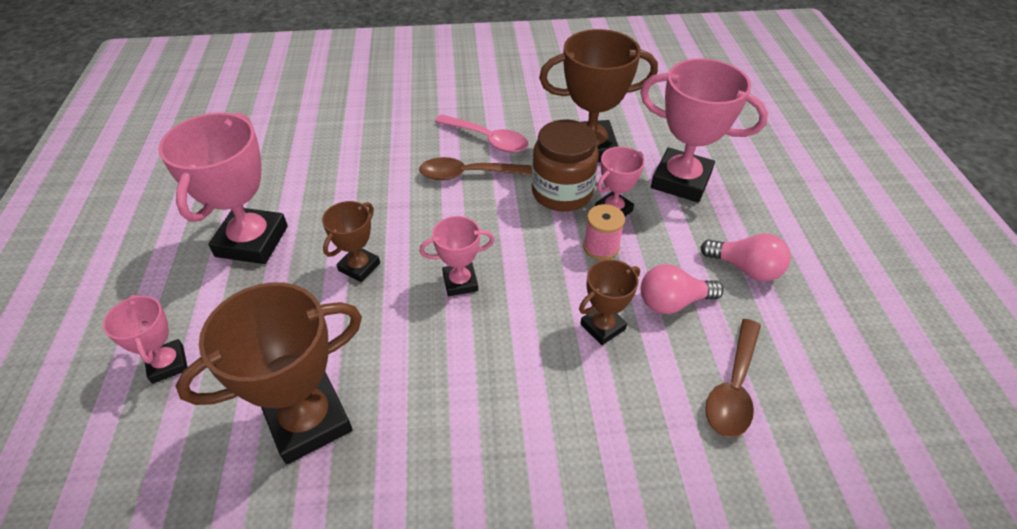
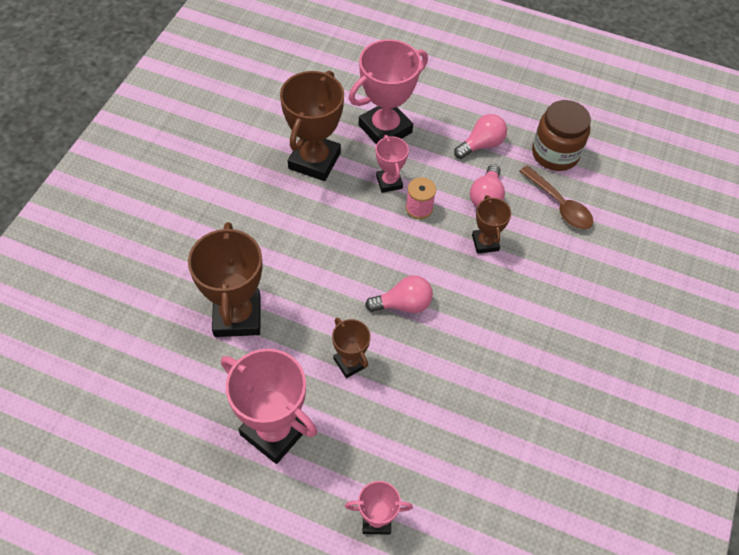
camera: 65 degrees left, 10 degrees up
brown trophy [176,282,362,464] -> brown trophy moved to [188,222,263,337]
brown spoon [419,157,532,180] -> none
pink trophy [419,216,495,296] -> pink light bulb [365,275,433,313]
pink spoon [435,114,528,153] -> none
brown jar [532,120,599,211] -> brown jar moved to [532,100,591,171]

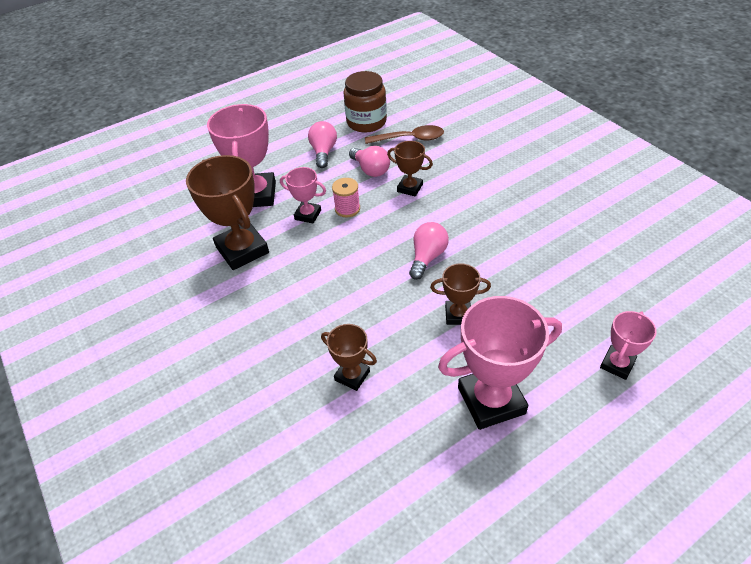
camera: 50 degrees left, 10 degrees down
brown trophy [188,222,263,337] -> brown trophy [321,324,377,391], size x0.54

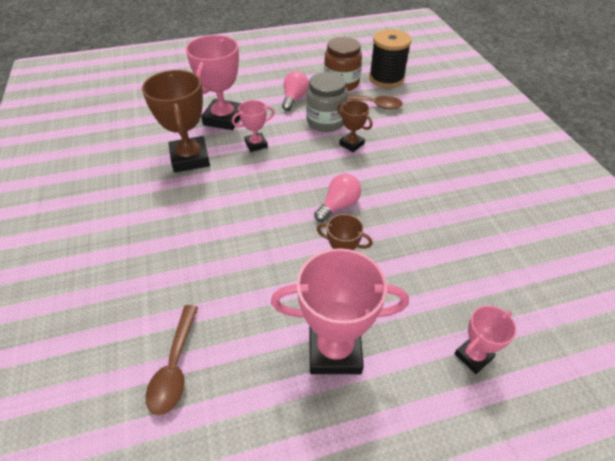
camera: 15 degrees right, 0 degrees up
pink trophy [280,167,326,224] -> pink trophy turned 60 degrees counterclockwise [232,100,275,152]
brown trophy [321,324,377,391] -> none
pink spool [332,178,360,218] -> none
pink light bulb [349,146,390,177] -> grey jar [306,72,348,132]
none -> brown spoon [146,305,198,415]
none -> black spool [369,29,412,88]

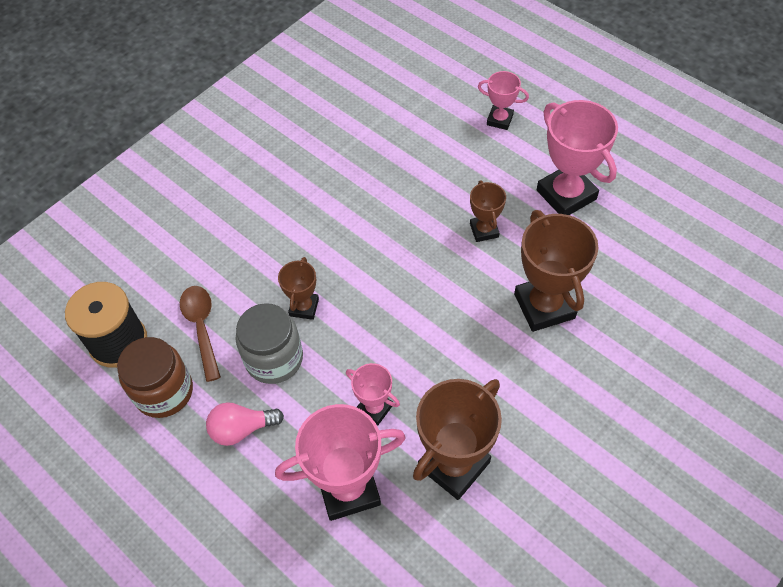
camera: 120 degrees left, 10 degrees up
brown spoon [146,305,198,415] -> none
pink light bulb [314,174,361,222] -> none
none -> brown trophy [514,210,598,332]

